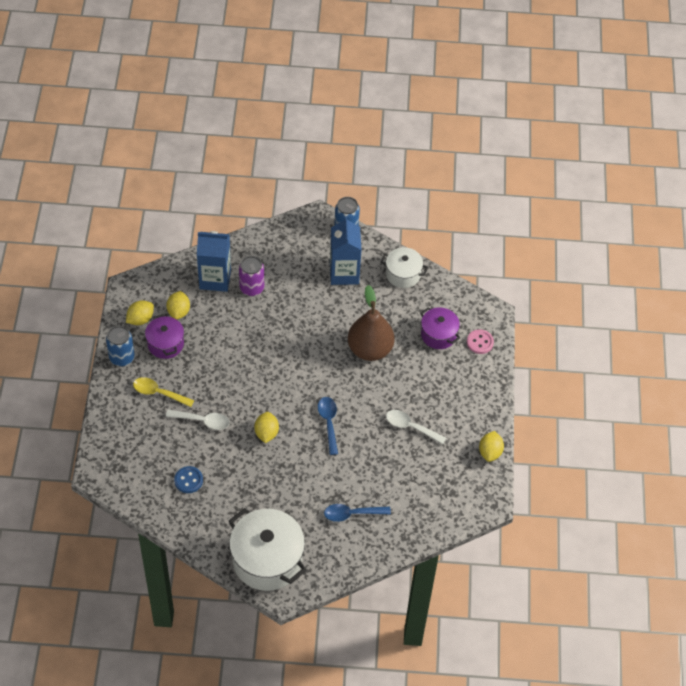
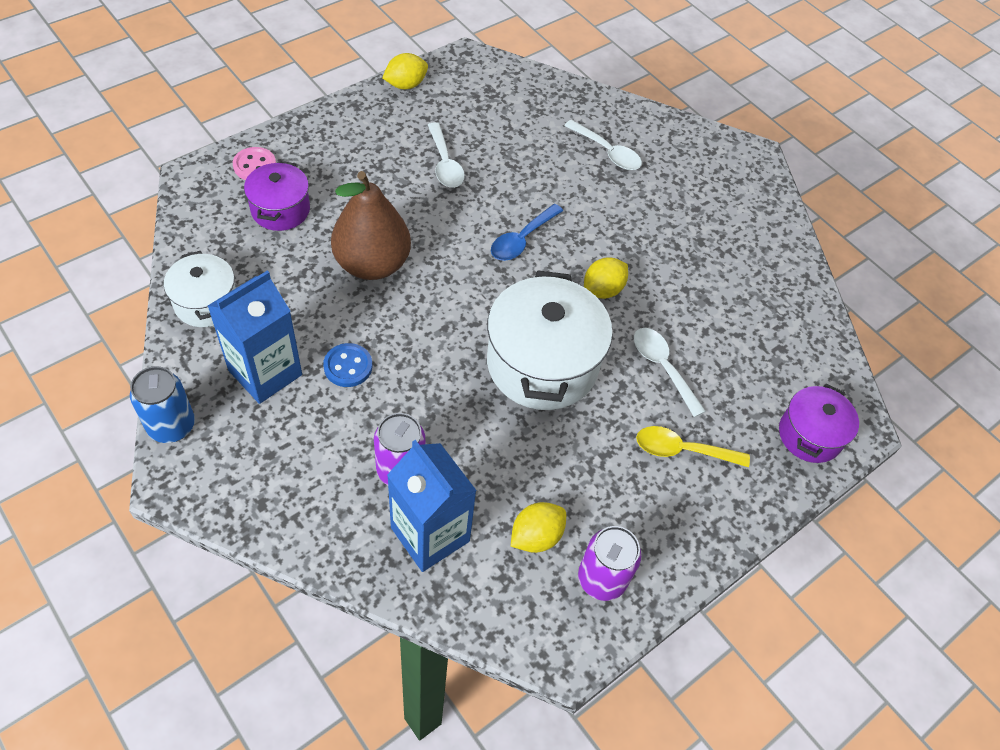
camera: 135 degrees left, 0 degrees up
blue can [106,326,135,366] -> none
yellow lemon [126,300,154,325] -> purple can [578,526,641,601]
yellow spoon [133,377,194,407] -> yellow spoon turned 120 degrees clockwise [636,426,750,467]
purple pot [145,314,184,359] -> purple pot moved to [779,384,859,463]
blue button [174,466,203,493] -> blue button moved to [323,343,372,387]
white pot [229,508,307,591] -> white pot moved to [487,270,613,410]
blue spoon [324,504,391,522] -> white spoon [564,120,642,170]

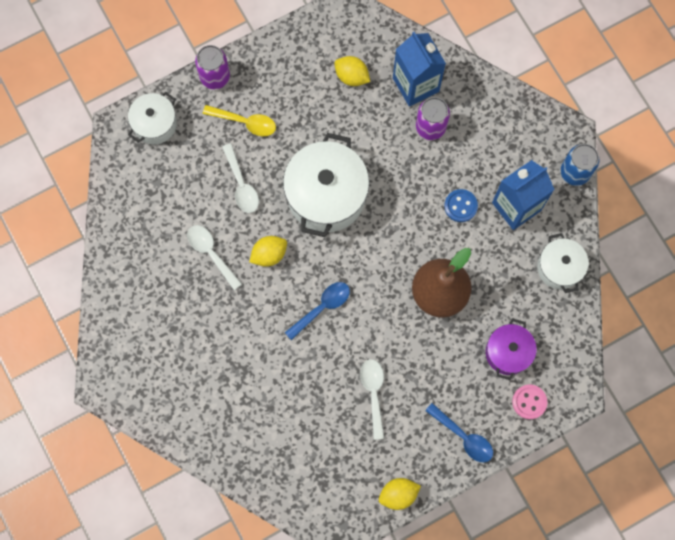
camera: 165 degrees left, 20 degrees up
yellow lemon [511,502,566,553] -> yellow lemon turned 60 degrees clockwise [334,56,370,86]
white spoon [564,120,642,170] -> white spoon moved to [187,225,242,290]
purple can [578,526,641,601] -> purple can moved to [195,45,230,89]
purple pot [779,384,859,463] -> white pot [128,92,177,144]
none -> blue spoon [425,403,493,462]

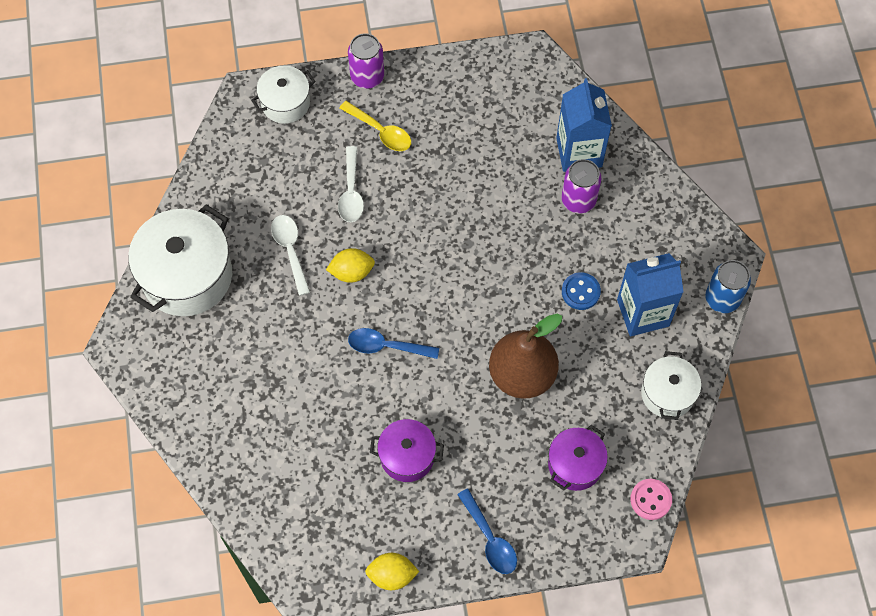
camera: 20 degrees right, 10 degrees down
white pot [283,133,369,237] -> white pot moved to [128,204,232,316]
blue spoon [285,282,350,340] -> blue spoon turned 150 degrees counterclockwise [348,328,439,359]
yellow lemon [334,56,370,86] -> none
white spoon [360,359,384,440] -> purple pot [370,419,444,482]
pink button [512,385,547,419] -> pink button moved to [630,479,672,520]

